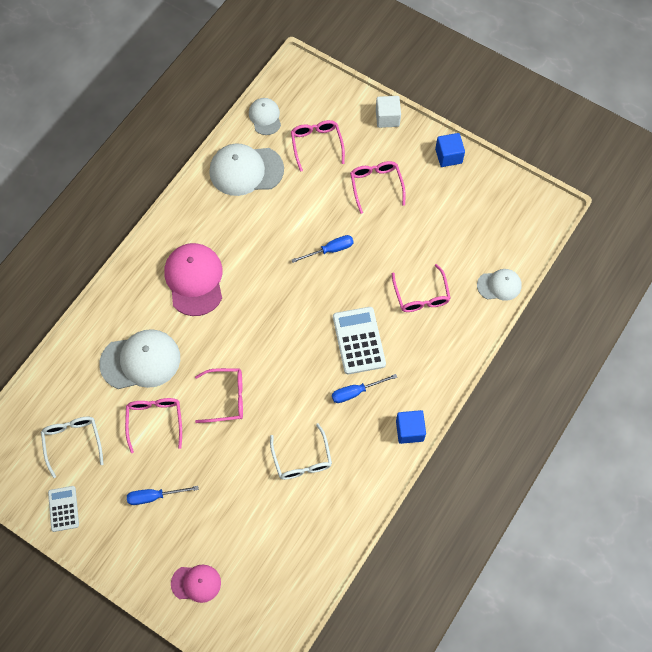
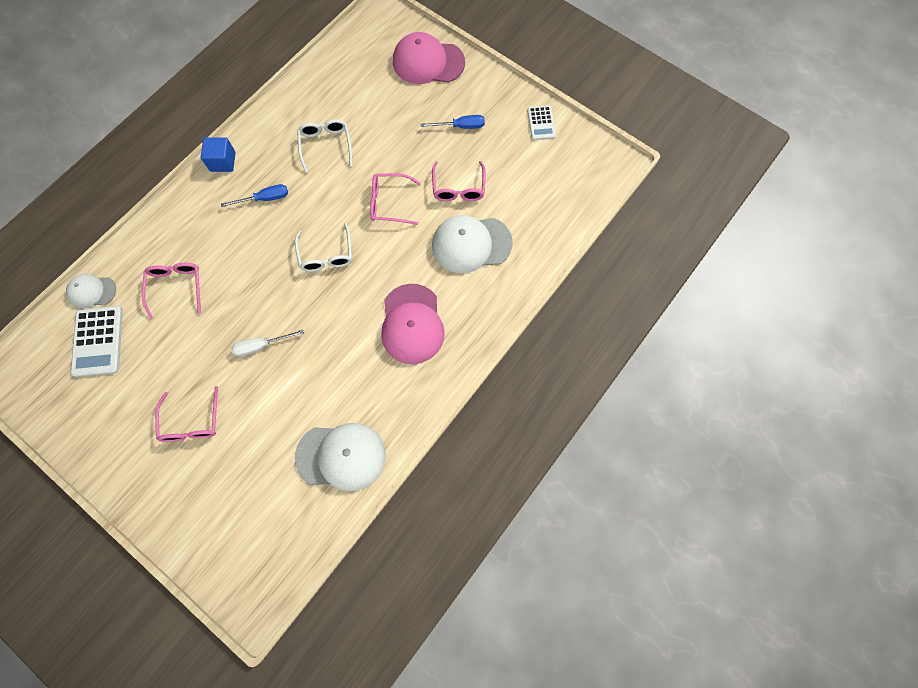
camera: 175 degrees left, 5 degrees up
white glasses [41,417,104,478] -> white glasses moved to [295,223,352,272]
pink cap [171,565,221,603] -> pink cap [393,32,465,84], size x1.75
white cap [249,98,281,135] -> none
pink glasses [291,120,345,172] -> none
blue screwdriver [292,235,354,263] -> white screwdriver [231,330,304,356]
white calculator [333,307,386,374] -> white calculator moved to [71,306,123,377]
white cube [376,96,401,128] -> none
blue cube [435,133,465,167] -> none

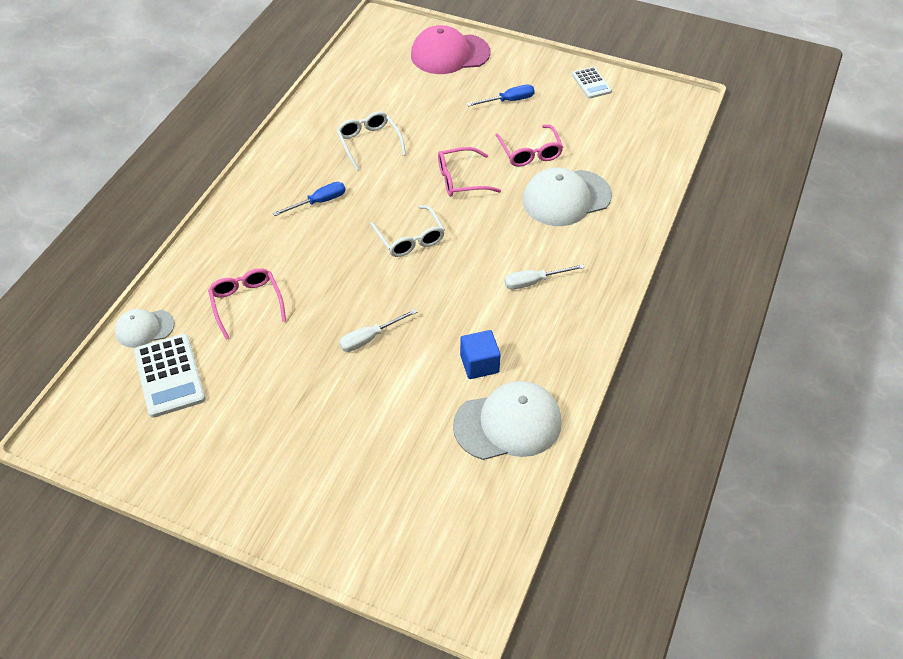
camera: 15 degrees left, 20 degrees down
pink glasses [155,386,218,442] -> none
blue cube [201,137,235,172] -> blue cube moved to [460,330,501,379]
pink cap [381,284,445,364] -> white screwdriver [504,264,584,289]

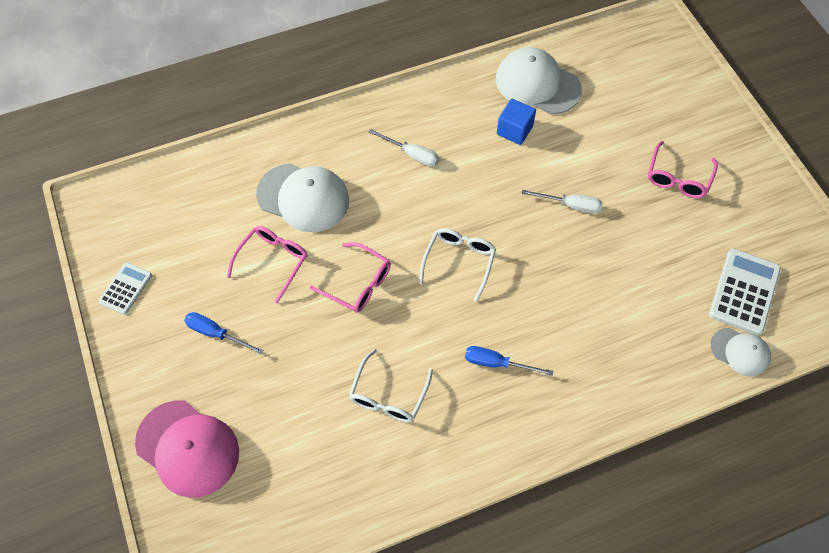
camera: 135 degrees left, 10 degrees up
pink glasses [208,268,286,339] -> pink glasses moved to [648,141,718,198]

